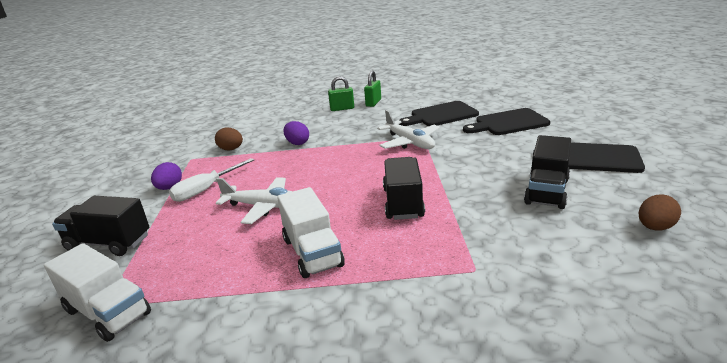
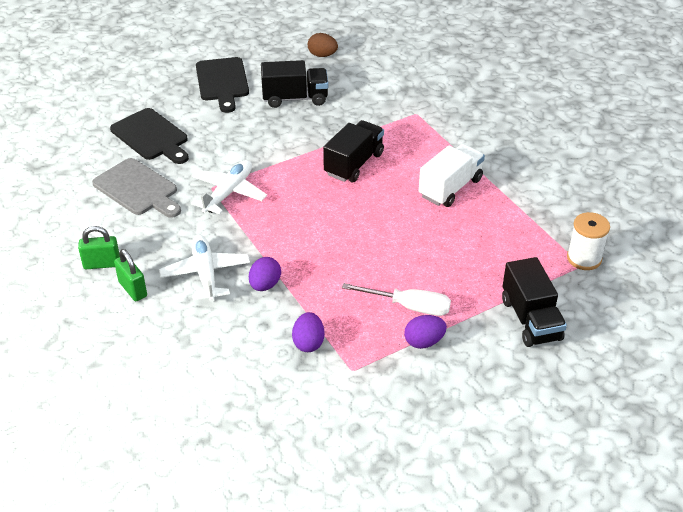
camera: 120 degrees left, 15 degrees up
white truck [44,243,151,342] -> white spool [567,212,610,270]
brown egg [215,127,243,150] -> purple egg [292,312,325,352]
white plane [216,177,293,224] -> white plane moved to [159,235,250,302]
black truck [383,157,425,220] -> black truck turned 150 degrees clockwise [323,120,384,182]
black cutting board [400,101,479,126] -> grey cutting board [92,158,181,218]

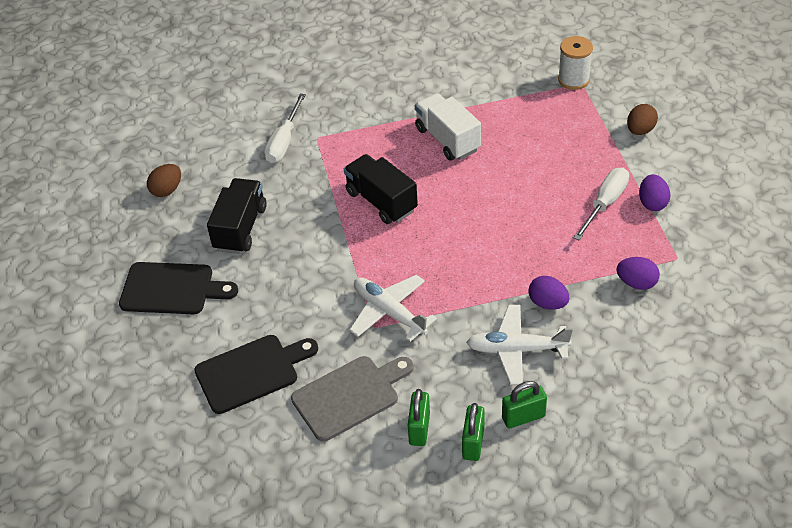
camera: 70 degrees left, 5 degrees up
black truck [502,257,567,347] -> brown egg [627,104,658,135]
none -> white screwdriver [264,93,306,163]
none -> green padlock [408,389,430,446]

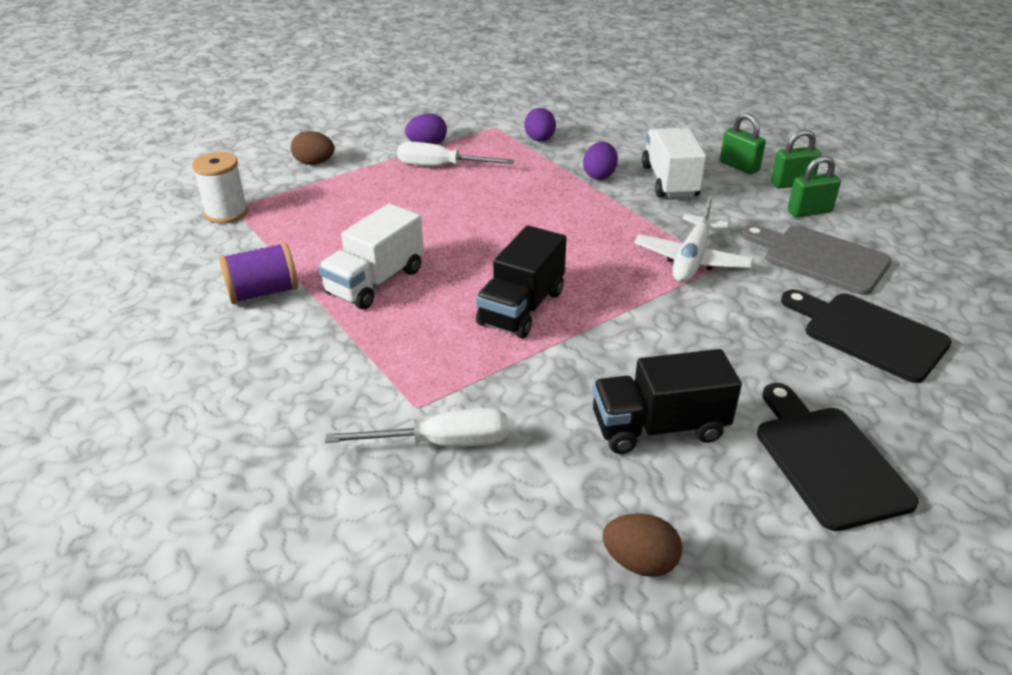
camera: 115 degrees left, 10 degrees down
white plane [466,305,573,385] -> white truck [642,128,707,198]
none -> purple spool [219,242,298,304]

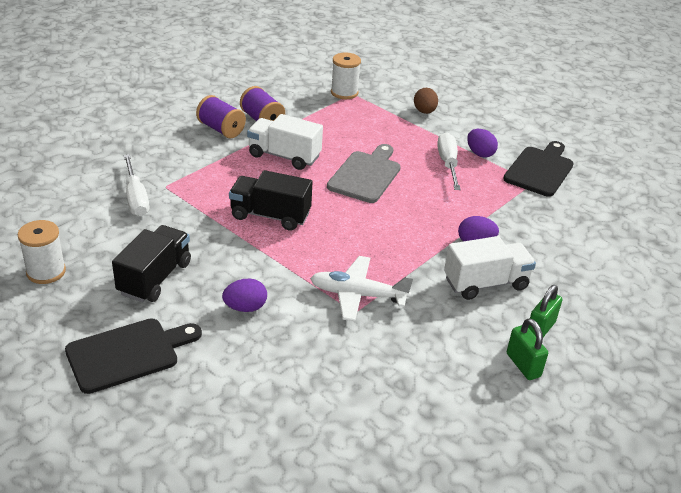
camera: 75 degrees right, 0 degrees up
purple egg [524,108,556,142] -> purple egg moved to [222,279,267,312]
black truck [592,349,742,454] -> black truck turned 45 degrees clockwise [112,225,191,302]
brown egg [603,513,682,577] -> white spool [18,220,66,284]
grey cutting board [741,225,892,295] -> grey cutting board moved to [327,144,401,203]
black cutting board [781,290,952,383] -> black cutting board moved to [503,141,574,197]
green padlock [787,156,841,217] -> none
none -> purple spool [196,95,246,138]

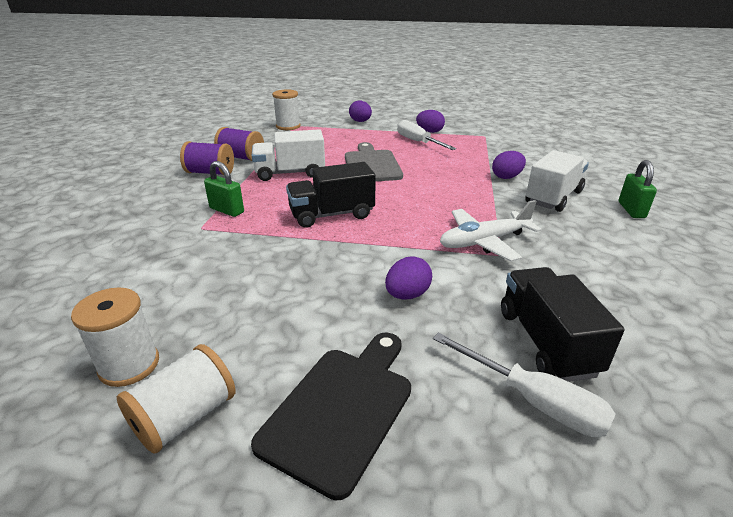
camera: 30 degrees left, 5 degrees down
black truck [112,225,191,302] -> black truck moved to [501,267,625,382]
white screwdriver [124,154,149,216] -> white screwdriver moved to [433,333,616,437]
brown egg [414,88,438,114] -> purple egg [349,101,372,122]
black cutting board [503,141,574,197] -> none
green padlock [507,318,548,380] -> green padlock moved to [204,161,244,217]
none -> white spool [117,344,235,454]

